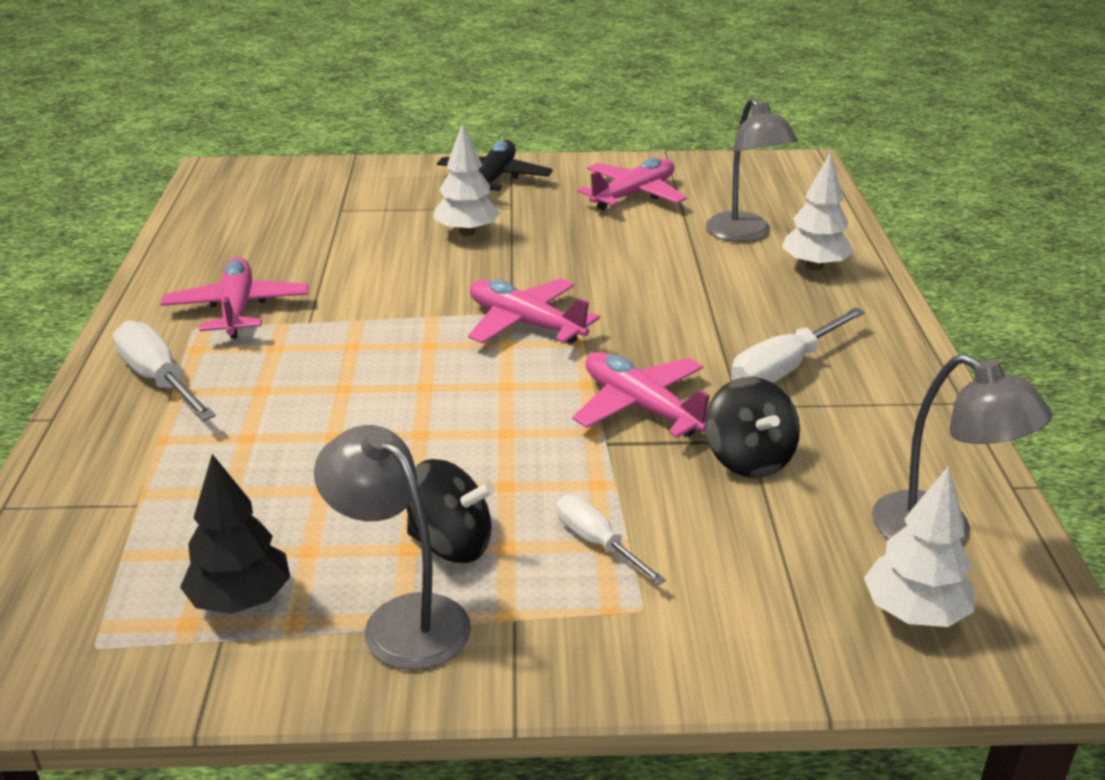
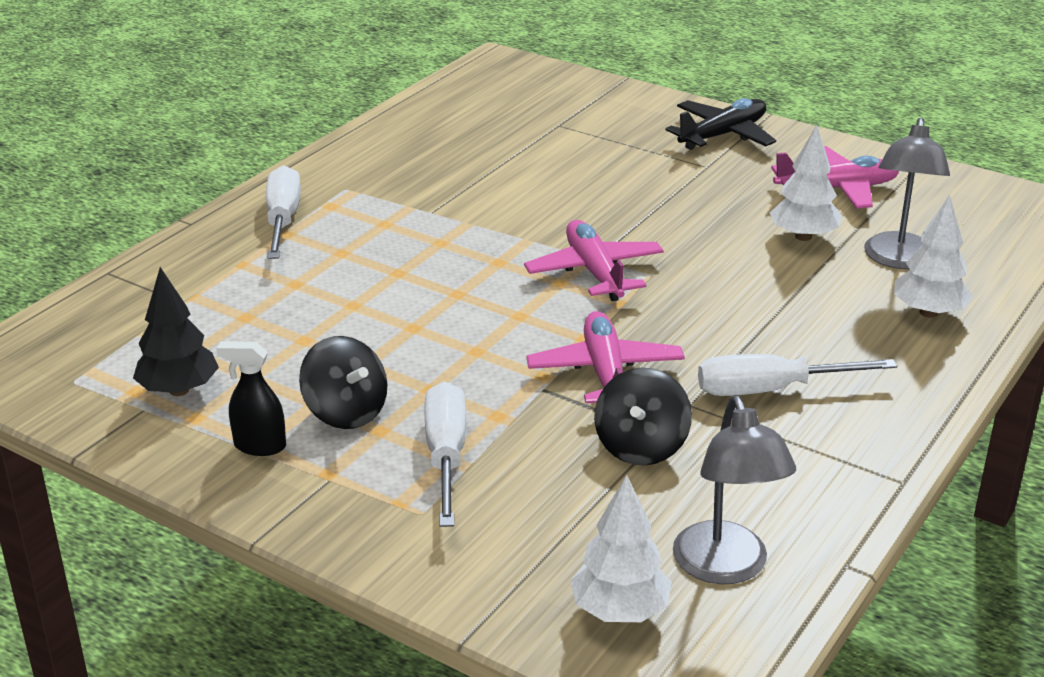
camera: 35 degrees right, 0 degrees up
pink plane [161,257,308,339] -> none
grey lamp [314,425,471,670] -> black spray bottle [216,341,286,456]
white tree [434,123,500,236] -> white tree moved to [770,125,841,241]
white screwdriver [557,495,666,585] -> white screwdriver [424,381,466,527], size x1.58

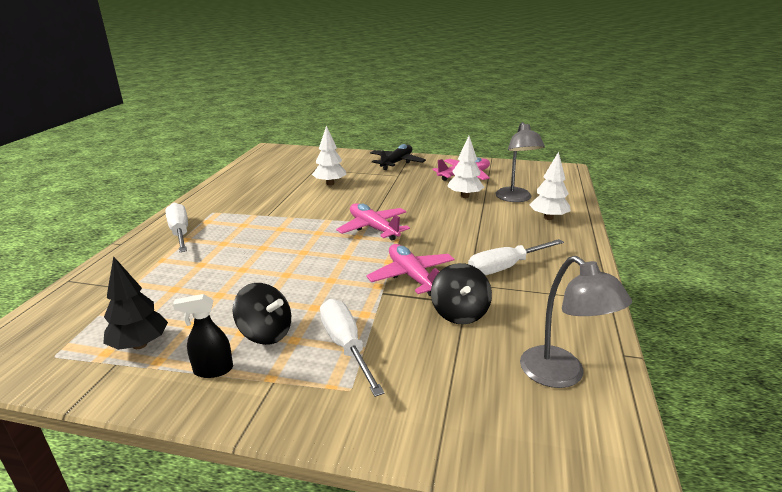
camera: 20 degrees left, 5 degrees down
white tree [570,475,672,622] -> white tree moved to [312,125,347,185]

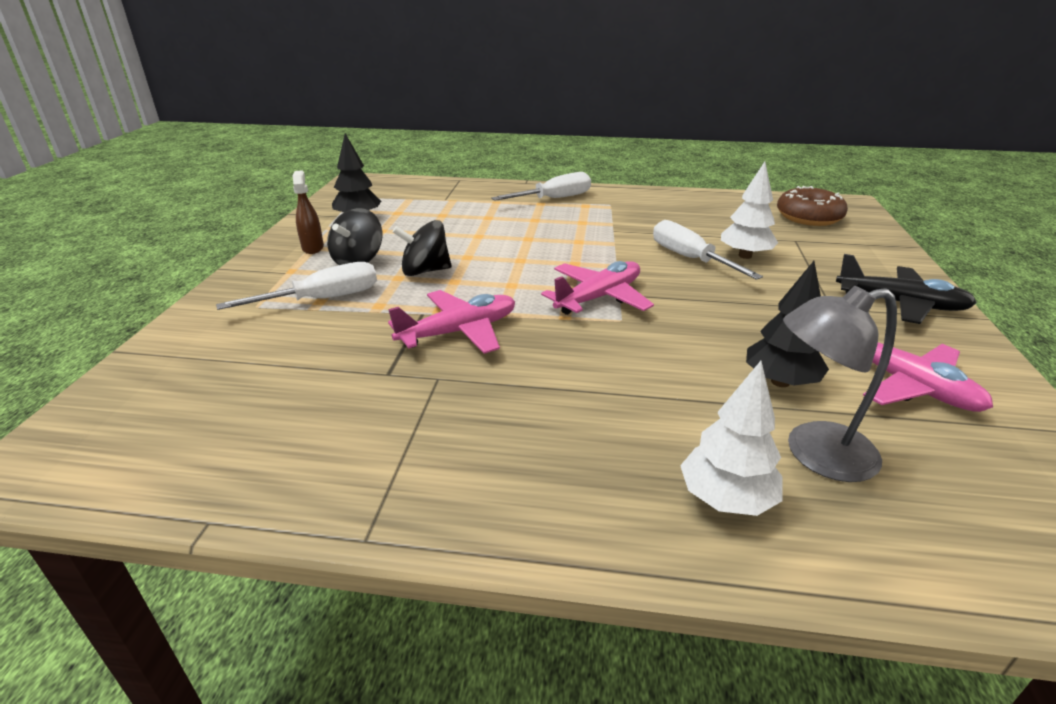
camera: 85 degrees right, 5 degrees up
black spray bottle [173,294,233,378] -> brown spray bottle [292,170,324,254]
black spinning top [431,263,492,325] -> black spinning top moved to [393,220,452,276]
white tree [447,136,484,198] -> black tree [746,261,829,387]
white screwdriver [468,239,564,275] -> white screwdriver moved to [653,220,763,280]
grey lamp [520,256,632,388] -> none
none -> brown donut [777,186,848,226]

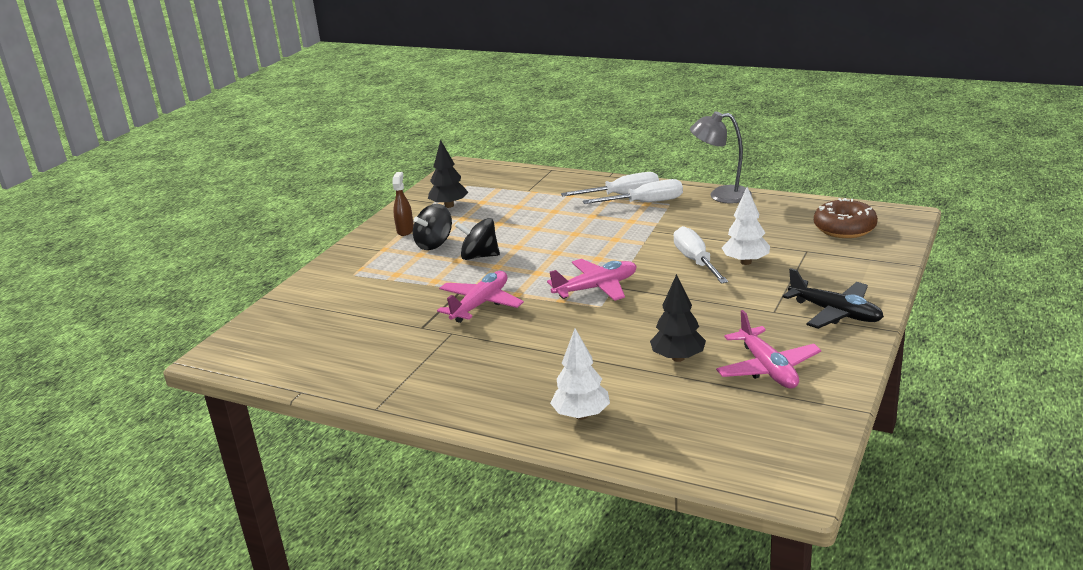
camera: 20 degrees right, 5 degrees down
white screwdriver [216,262,377,310] -> white screwdriver moved to [583,179,683,204]
pink plane [388,290,515,354] -> pink plane turned 45 degrees counterclockwise [437,271,524,323]
grey lamp [783,286,897,482] -> grey lamp moved to [690,111,752,203]

